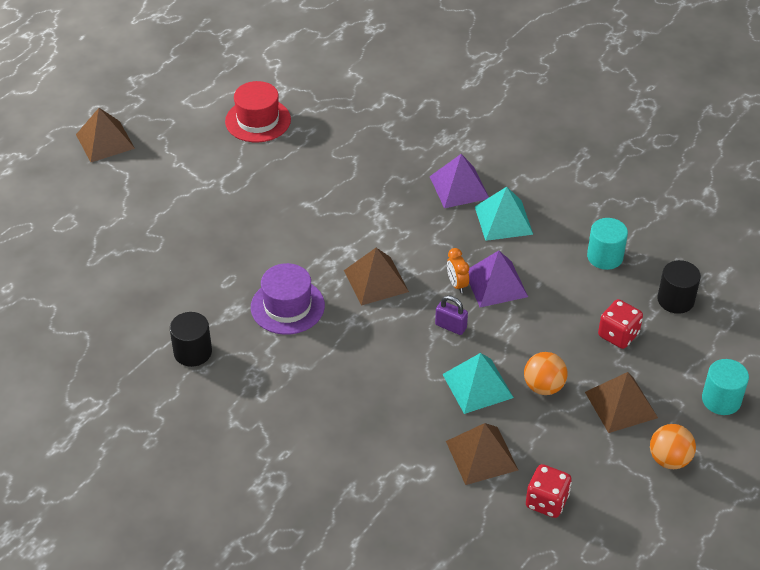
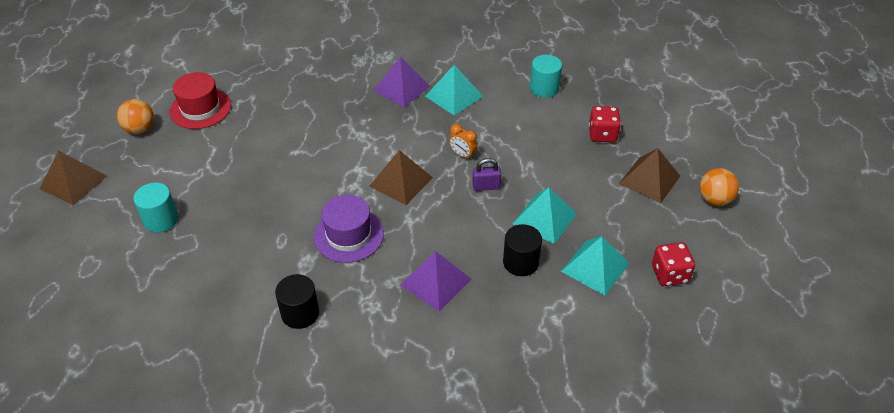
camera: 35 degrees left, 0 degrees up
brown pyramid [446,423,518,485] -> turquoise pyramid [561,236,629,296]
purple pyramid [469,250,528,307] -> purple pyramid moved to [401,251,471,312]
orange ball [524,352,568,395] -> orange ball moved to [117,99,154,134]
black cylinder [657,260,701,314] -> black cylinder moved to [503,224,542,276]
turquoise cylinder [702,359,749,415] -> turquoise cylinder moved to [133,183,178,232]

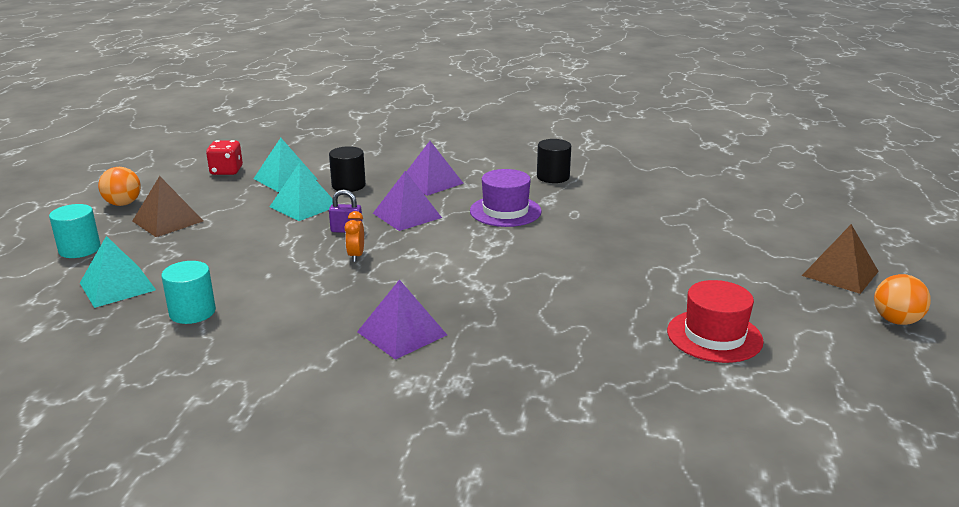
camera: 170 degrees left, 20 degrees down
orange ball [117,99,154,134] -> orange ball moved to [874,274,931,325]
turquoise cylinder [133,183,178,232] -> turquoise cylinder moved to [49,204,101,258]
brown pyramid [369,150,433,205] -> none
turquoise pyramid [425,65,483,116] -> turquoise pyramid moved to [80,236,156,308]
orange clock [449,124,478,160] -> orange clock turned 135 degrees counterclockwise [345,211,364,262]
red dice [589,106,621,142] -> none
none -> purple pyramid [373,171,442,231]

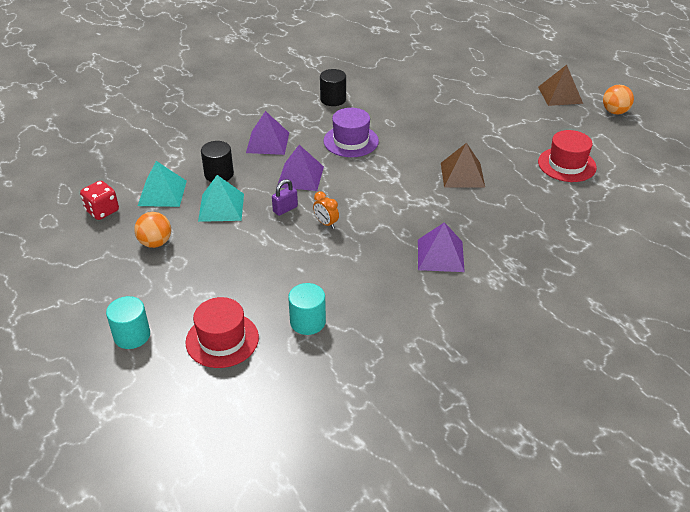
camera: 45 degrees left, 15 degrees up
turquoise pyramid [80,236,156,308] -> red hat [185,297,259,368]
orange ball [98,167,141,206] -> orange ball moved to [134,212,171,248]
brown pyramid [133,176,203,237] -> brown pyramid moved to [441,143,485,187]

